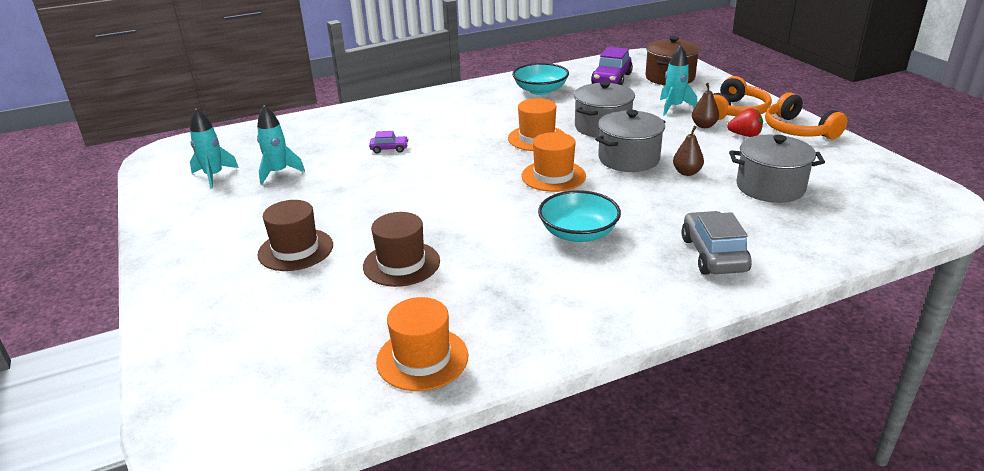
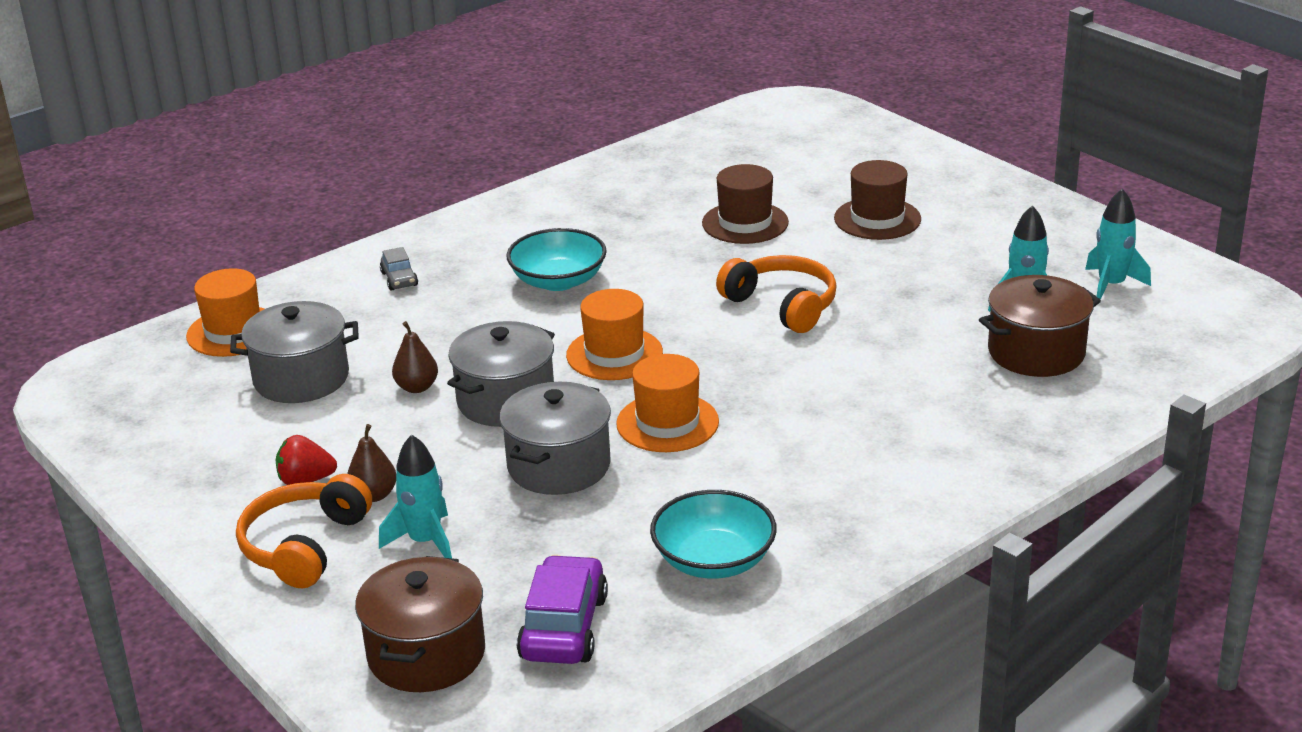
camera: 165 degrees right, 0 degrees up
purple car [369,131,409,154] -> none
orange hat [376,297,468,391] -> orange hat moved to [186,268,264,357]
grey car [681,211,752,275] -> grey car [380,247,418,291], size x0.54
orange headphones [765,92,847,139] -> orange headphones moved to [716,255,837,333]
none -> brown pot [979,275,1101,377]

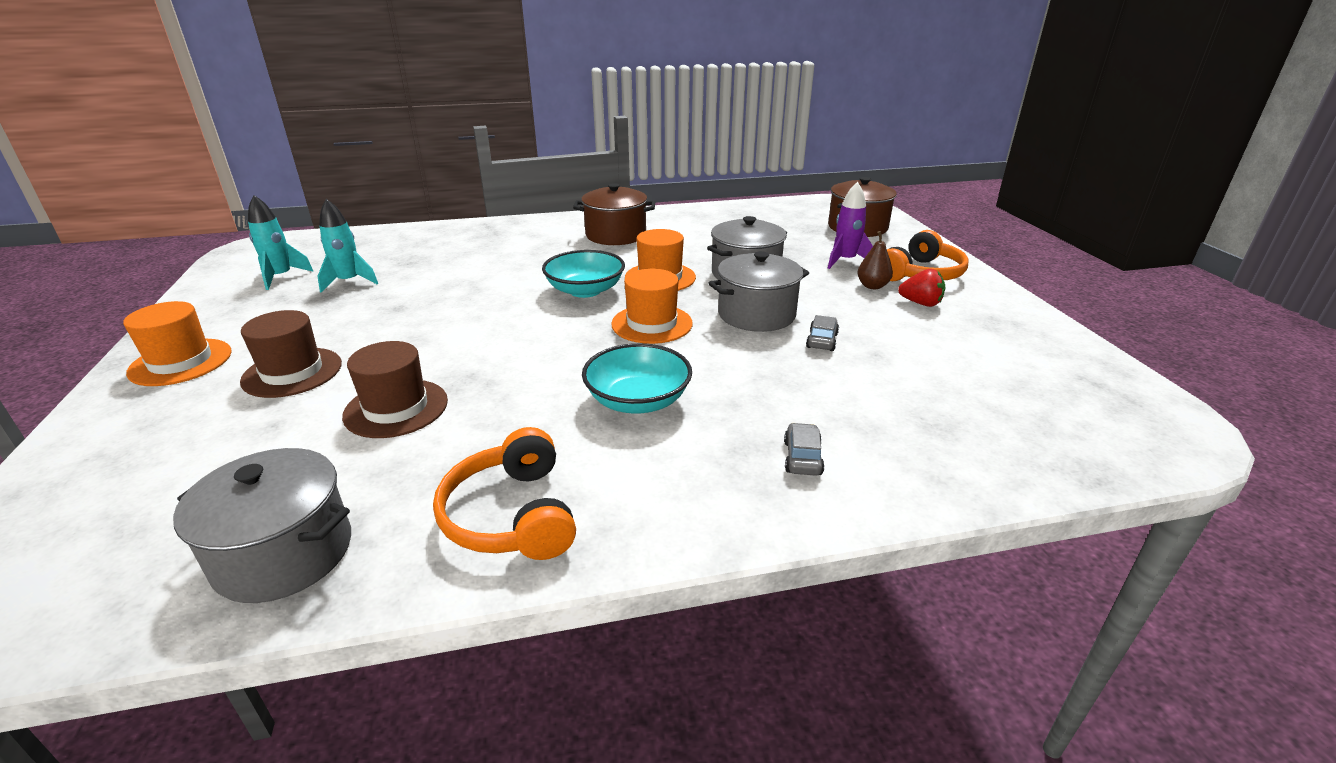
camera: 155 degrees left, 0 degrees up
orange hat [186,268,264,357] -> orange hat moved to [123,301,232,386]
grey pot [230,301,359,403] -> grey pot moved to [173,448,351,603]
turquoise rocket [379,434,452,558] -> purple rocket [828,182,873,269]
brown pear [392,321,438,393] -> grey car [806,315,839,351]
purple car [517,555,608,664] -> none
turquoise bowl [650,490,777,579] -> turquoise bowl moved to [542,250,625,298]
orange headphones [716,255,837,333] -> orange headphones moved to [433,427,576,560]
brown pot [979,275,1101,377] -> brown pot moved to [573,183,655,245]

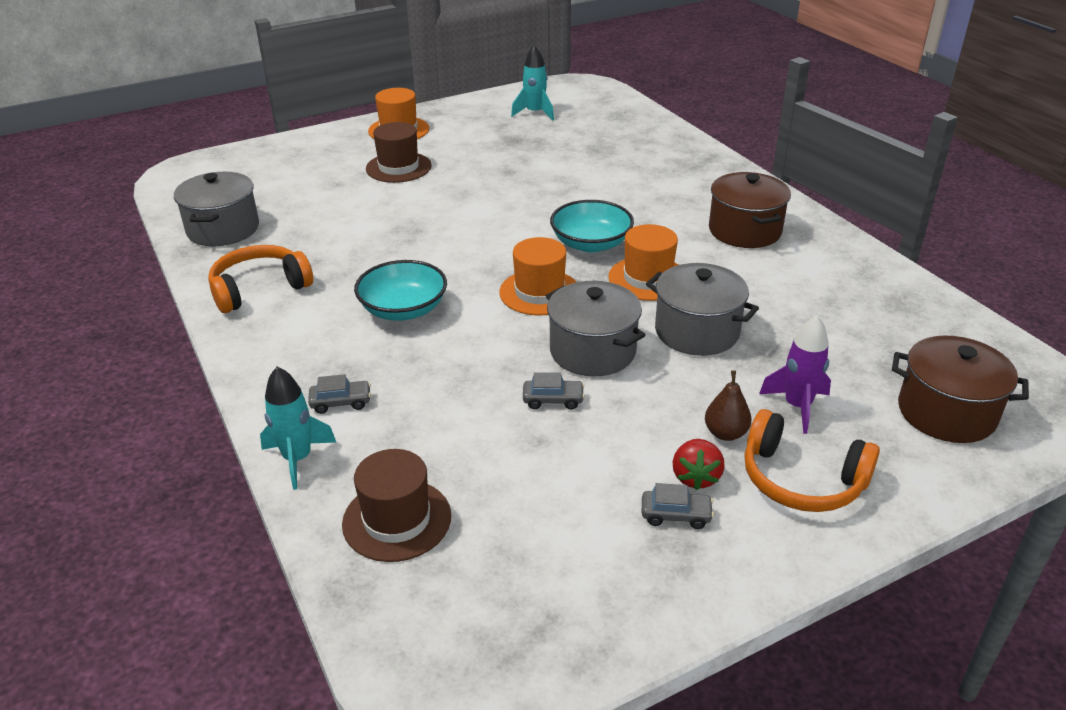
camera: 75 degrees right, 5 degrees up
turquoise rocket [317,199,378,293] -> turquoise rocket moved to [260,367,336,490]
brown hat [342,341,448,438] -> brown hat moved to [342,449,451,562]
none -> grey car [642,483,714,529]

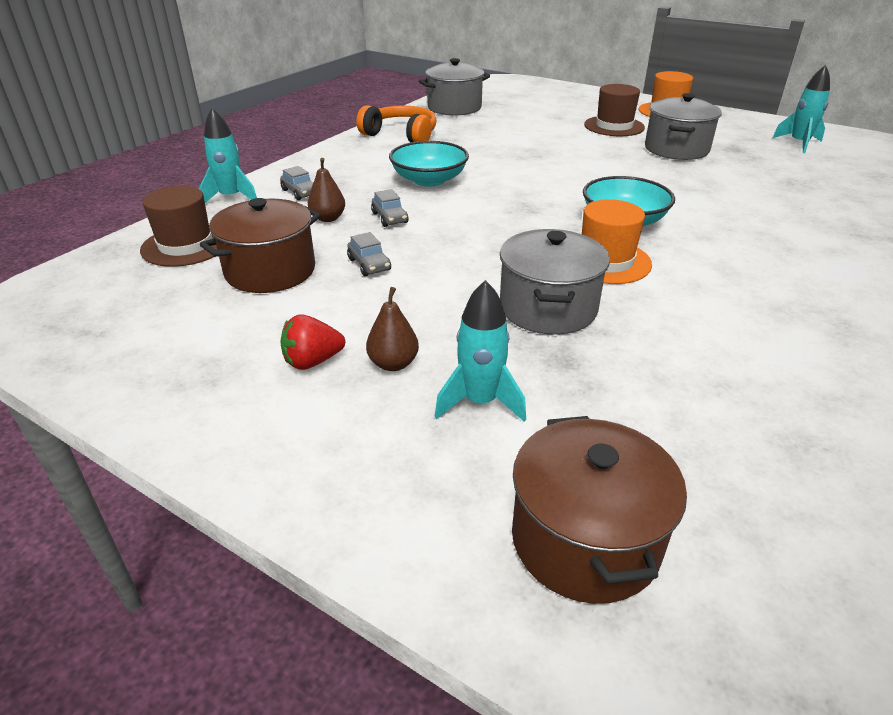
camera: 60 degrees right, 0 degrees up
orange hat [499,237,576,315] -> none
grey pot [546,281,646,376] -> grey pot moved to [645,93,722,160]
grey car [642,483,714,529] -> grey car moved to [371,189,408,227]
brown pot [709,172,791,248] -> brown pot moved to [200,198,321,293]
orange headphones [744,409,880,512] -> none
purple rocket [759,315,831,434] -> turquoise rocket [435,280,526,422]
none -> brown pear [308,158,345,222]

